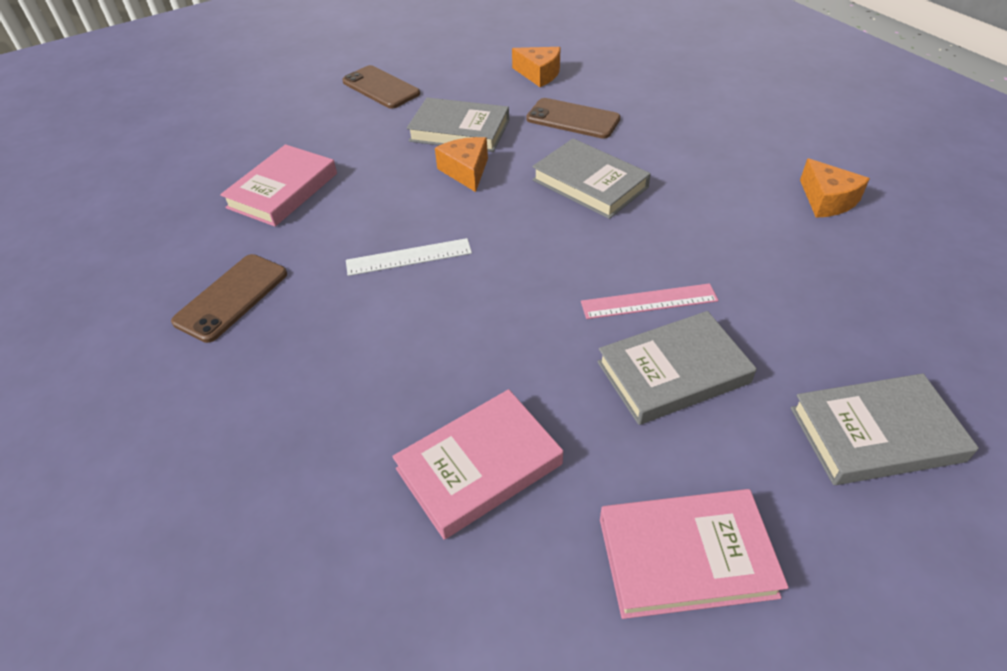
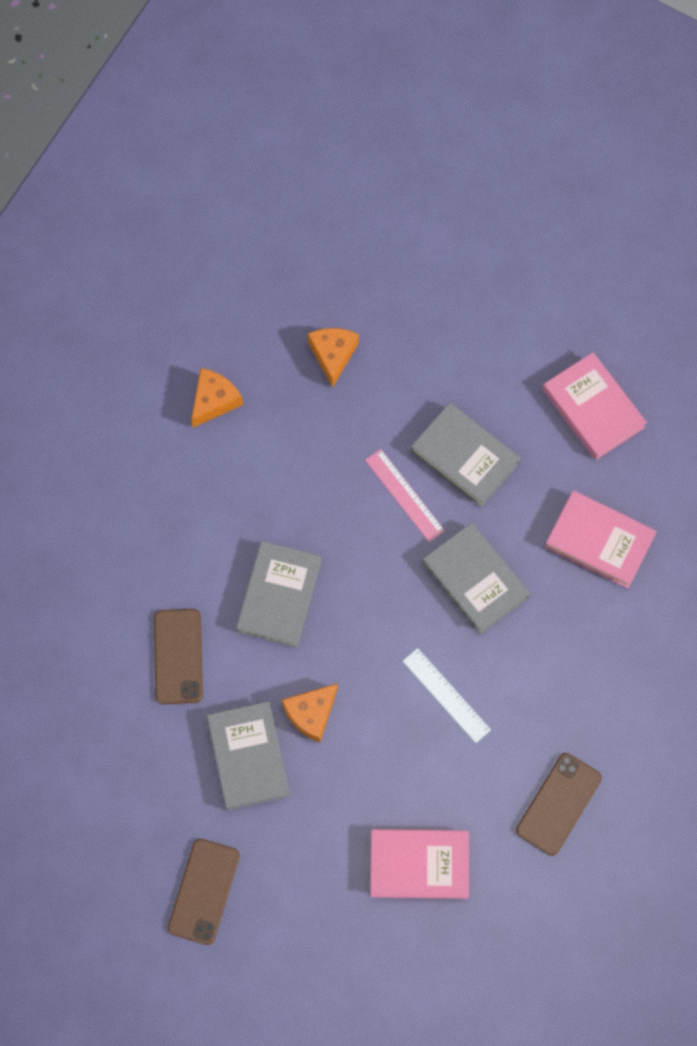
camera: 120 degrees left, 25 degrees up
brown phone [171,254,287,343] -> brown phone turned 60 degrees counterclockwise [516,753,602,856]
orange cheese [512,47,561,87] -> orange cheese moved to [307,328,359,388]
grey book [791,373,979,485] -> grey book moved to [422,523,530,634]

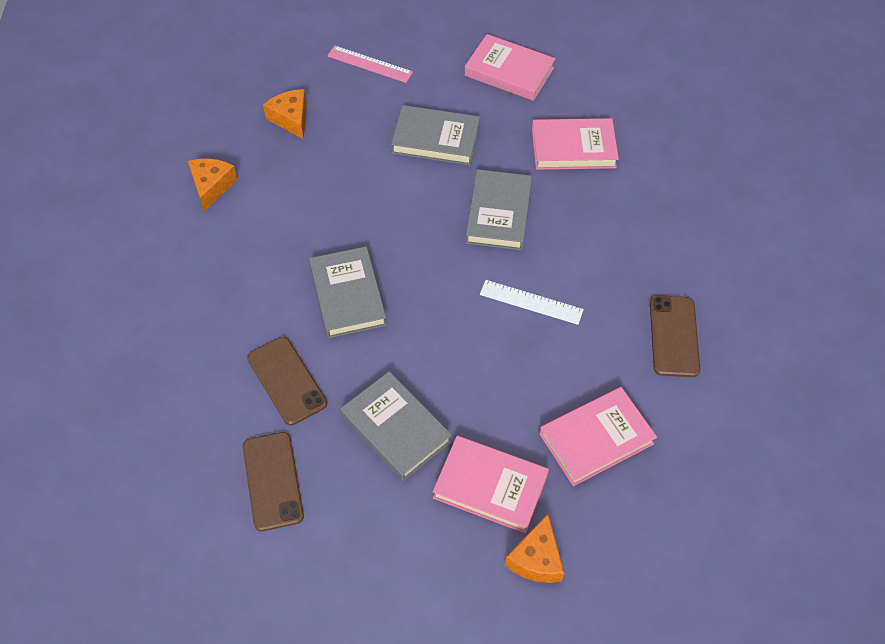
camera: 30 degrees left, 15 degrees down
brown phone [168,839,240,945] -> brown phone moved to [243,432,304,531]
orange cheese [282,683,338,742] -> orange cheese moved to [505,514,564,583]
pink ruler [365,449,445,542] -> pink ruler moved to [327,45,413,83]
grey book [422,523,530,634] -> grey book turned 75 degrees clockwise [466,169,532,250]
none -> pink book [433,436,549,534]

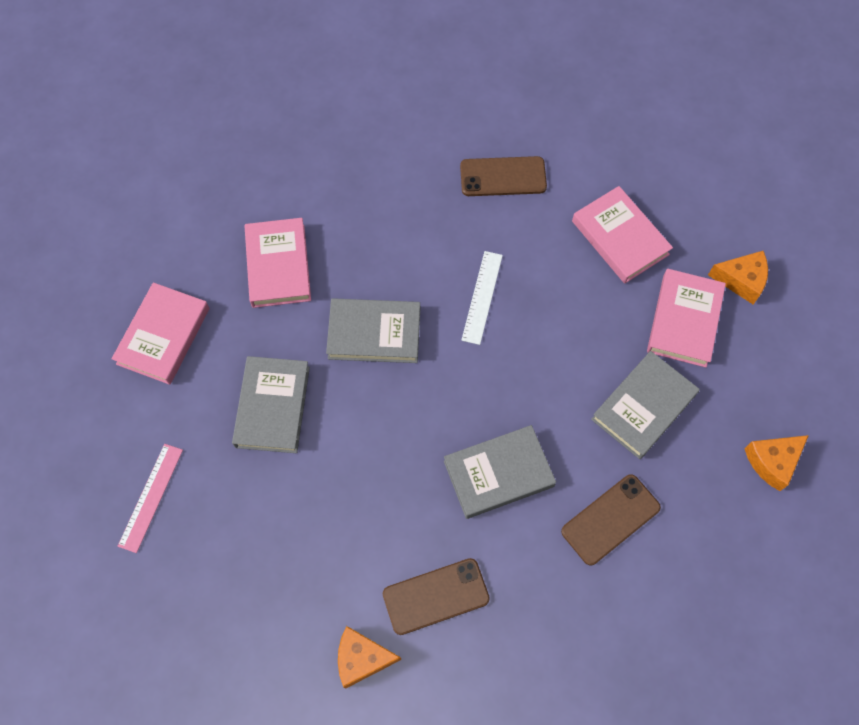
camera: 95 degrees left, 10 degrees up
brown phone [243,432,304,531] -> brown phone moved to [383,558,490,635]
orange cheese [263,89,307,139] -> orange cheese moved to [744,435,809,491]

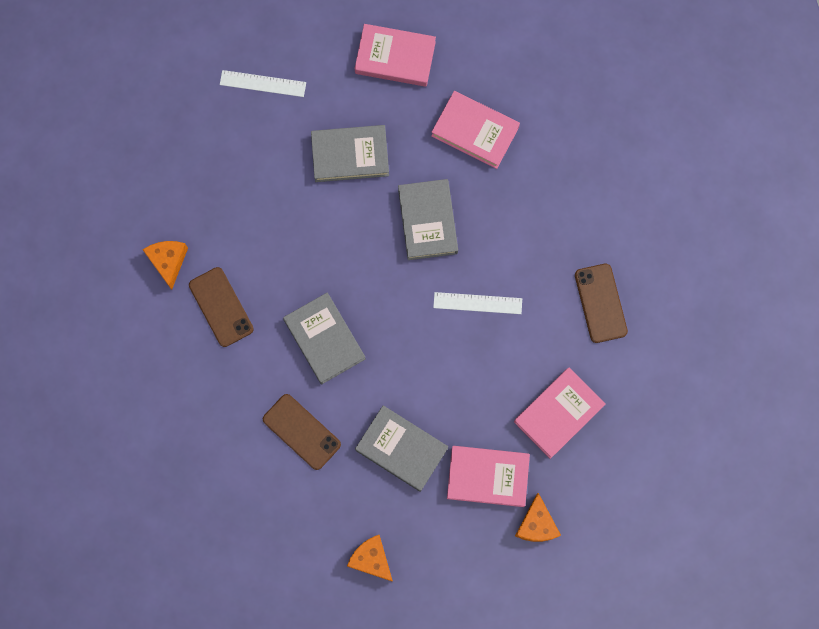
camera: 80 degrees right, 10 degrees up
pink ruler [118,444,183,553] -> white ruler [220,70,306,97]
pink book [245,218,311,308] -> pink book turned 45 degrees clockwise [431,91,520,169]

